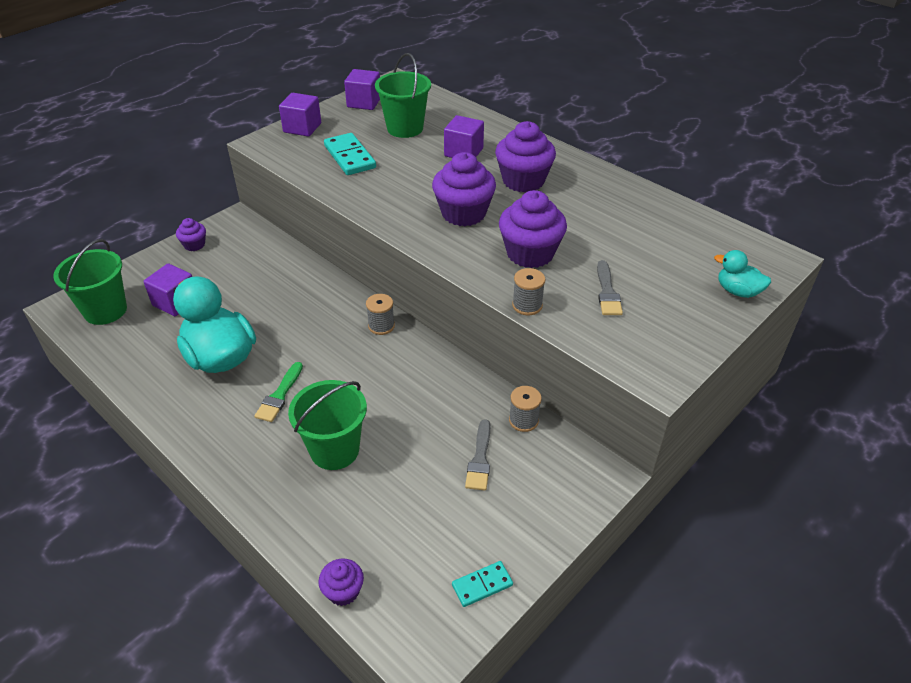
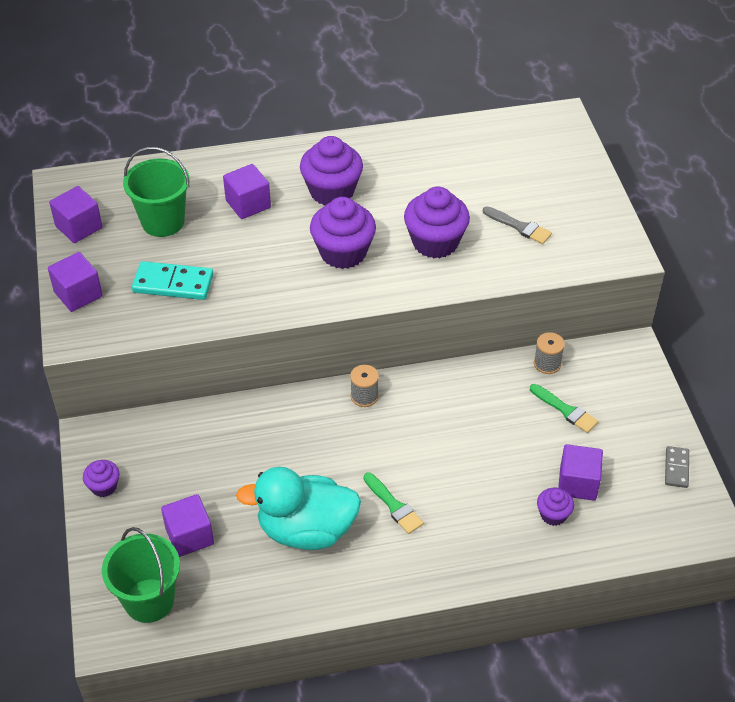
camera: 55 degrees left, 5 degrees up
green bucket [288,380,367,470] -> none
purple cupcake [318,558,364,606] -> purple cupcake moved to [537,488,574,526]
turquoise domino [452,561,513,607] -> grey domino [665,446,689,488]
grey brush [465,419,490,491] -> green brush [530,384,598,433]
grey spool [512,268,545,315] -> none
turquoise duck [714,250,771,298] -> none
none -> purple cube [558,444,603,501]

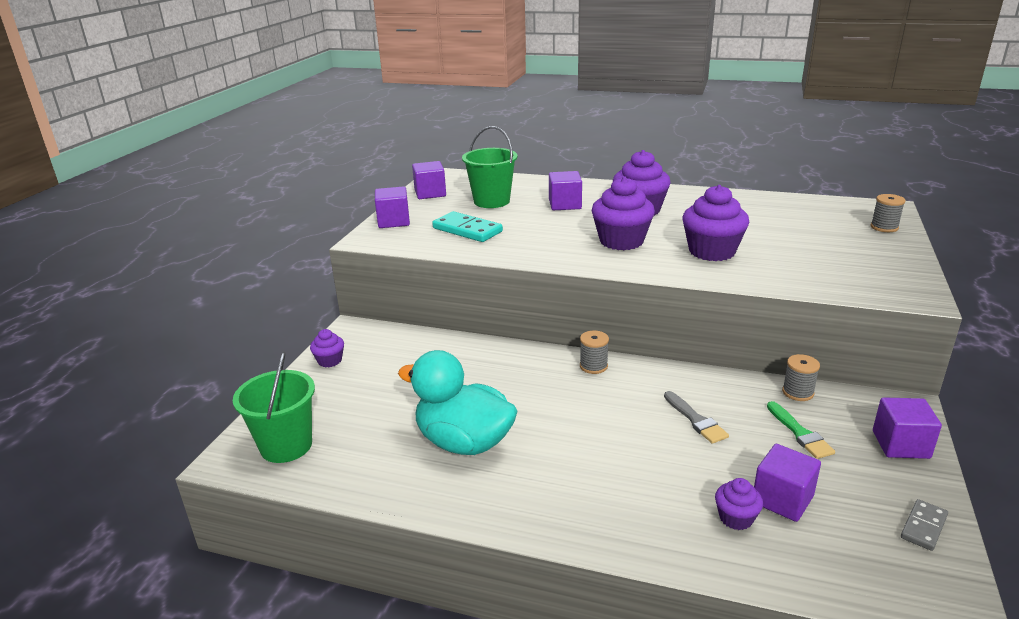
camera: 30 degrees right, 20 degrees down
purple cube [161,494,214,557] -> purple cube moved to [873,397,942,459]
green brush [364,473,424,534] -> none
grey brush [483,206,552,244] -> grey brush moved to [664,391,729,444]
none -> grey spool [871,194,906,232]

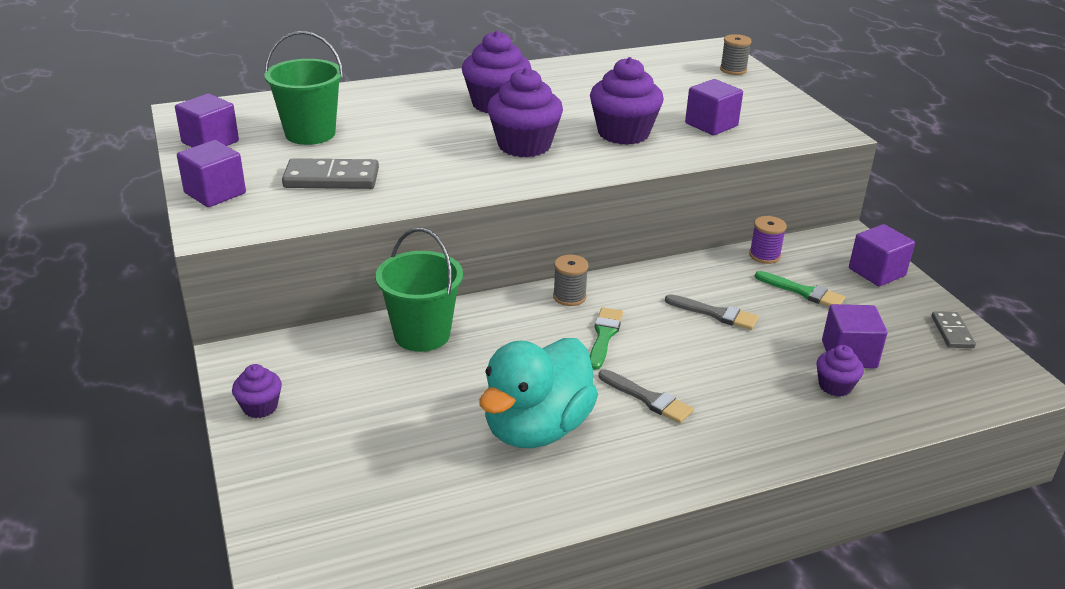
camera: 40 degrees left, 5 degrees up
green bucket [233,351,315,463] -> green bucket moved to [375,228,463,352]
turquoise duck [398,350,517,455] -> turquoise duck turned 45 degrees counterclockwise [479,338,598,448]
turquoise domino [432,211,503,242] -> grey domino [282,158,379,189]
purple cube [549,171,582,210] -> purple cube moved to [685,79,743,135]
grey spool [782,354,820,401] -> purple spool [749,216,787,264]
none -> green brush [590,307,623,370]
none -> grey brush [598,369,694,423]

